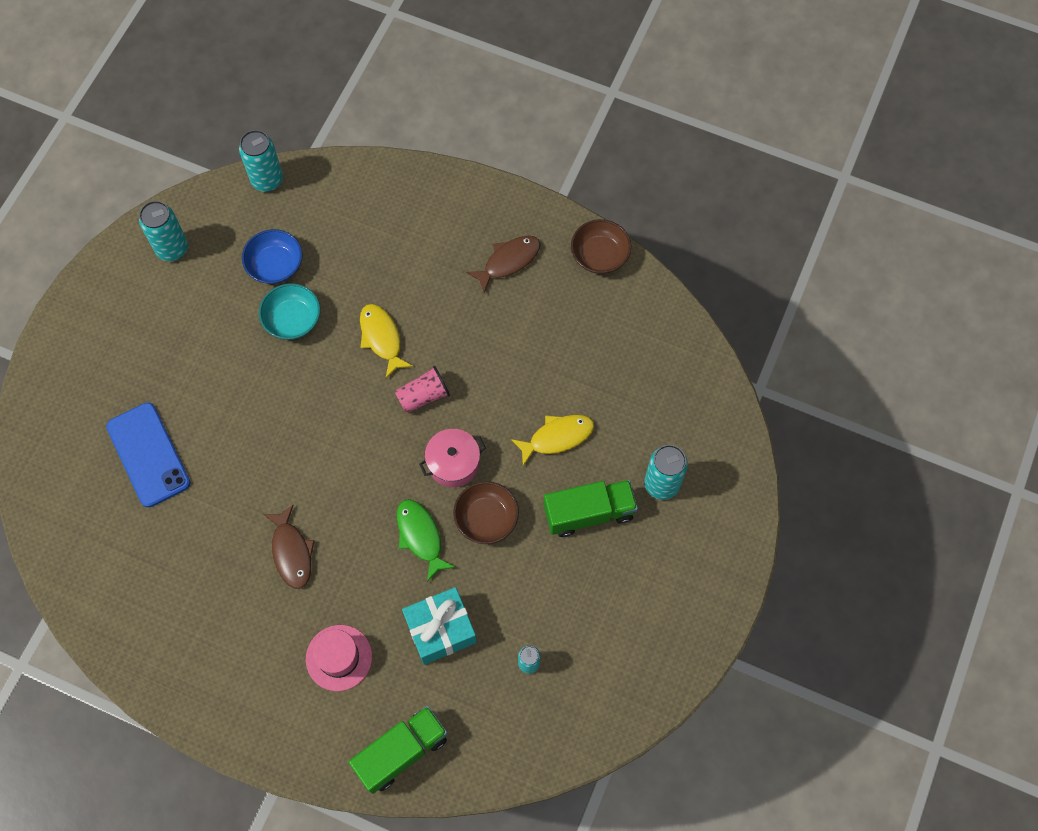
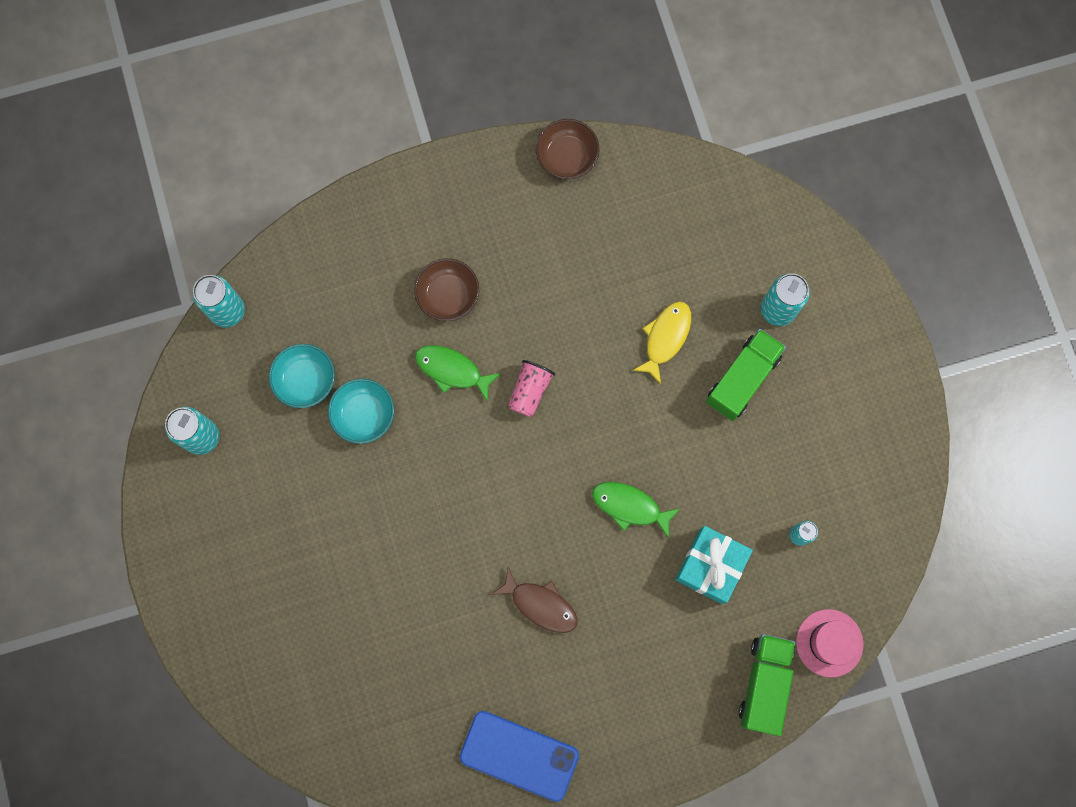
camera: 40 degrees left, 10 degrees up
blue phone [106,403,190,507] -> blue phone moved to [460,711,579,802]
blue bowl [242,229,303,284] -> turquoise bowl [269,344,335,408]
pink hat [306,625,372,691] -> pink hat moved to [796,609,863,678]
yellow fish [360,304,413,378] -> green fish [415,345,501,402]
pink pot [419,429,486,487] -> none
brown bowl [453,481,519,544] -> brown bowl moved to [414,258,479,321]
brown fish [467,236,541,293] -> none

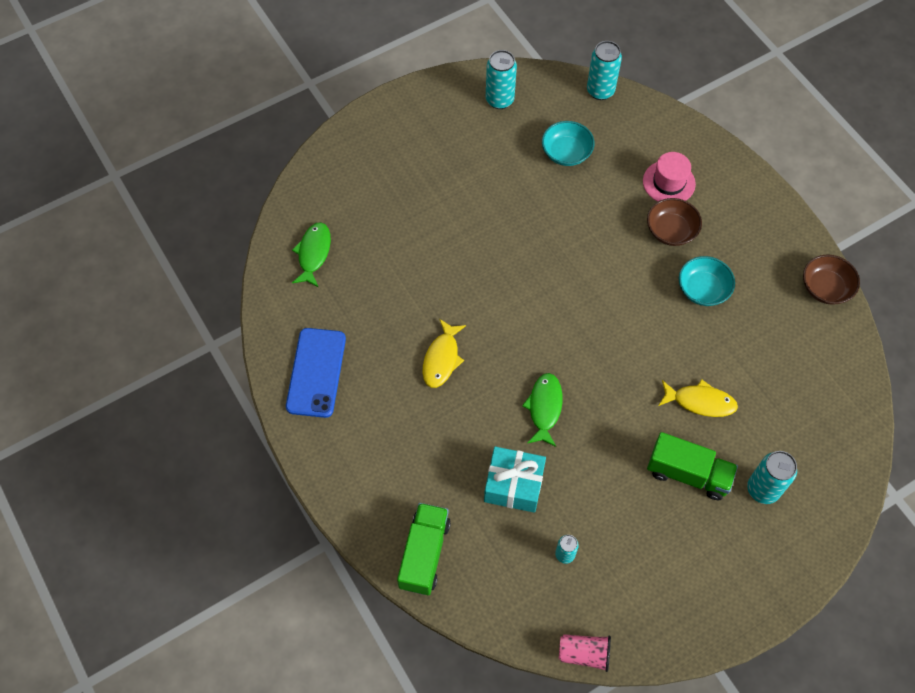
camera: 75 degrees right, 15 degrees down
turquoise bowl [328,378,394,444] -> turquoise bowl moved to [679,256,735,306]
green fish [415,345,501,402] -> green fish moved to [292,222,331,287]
brown fish [491,567,578,633] -> yellow fish [422,319,466,388]
pink cup [508,360,555,417] -> pink cup moved to [559,634,611,672]
green truck [739,634,795,736] -> green truck turned 75 degrees counterclockwise [397,503,451,595]
pink hat [796,609,863,678] -> pink hat moved to [643,152,696,202]

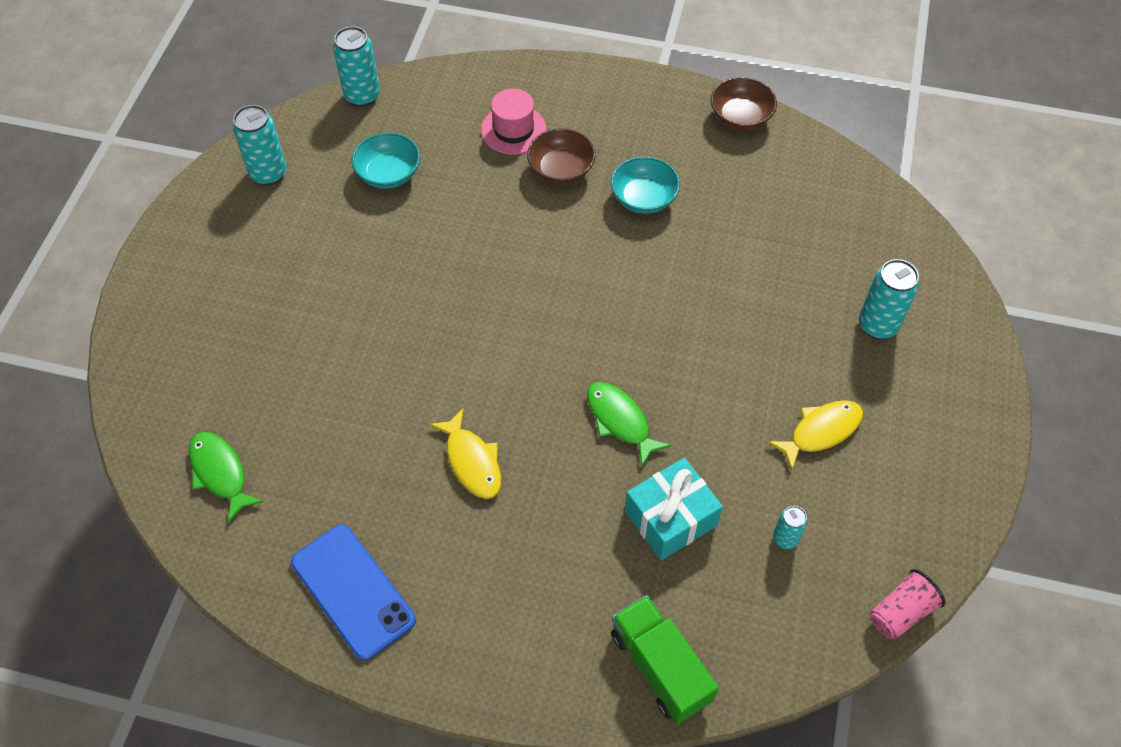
camera: 45 degrees left, 5 degrees down
green truck [647,432,738,500] -> none
yellow fish [658,379,738,417] -> yellow fish moved to [768,400,863,471]

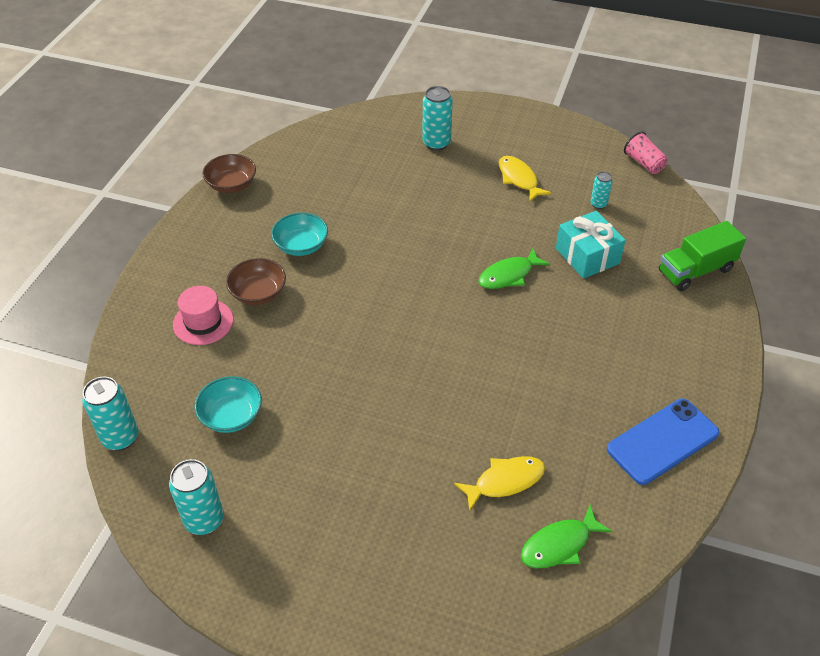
camera: 85 degrees left, 10 degrees down
yellow fish [429,409,501,499] -> yellow fish moved to [454,456,545,512]

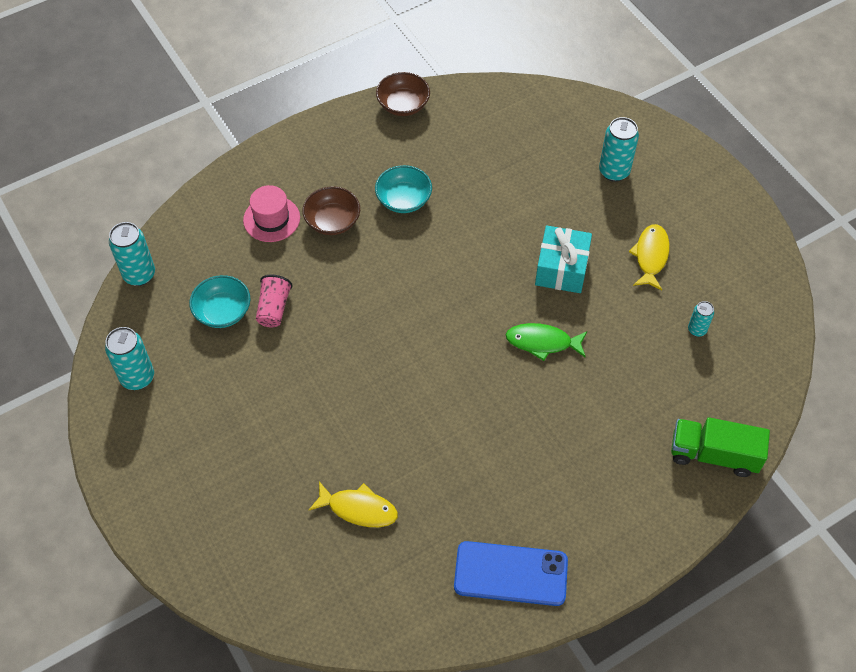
camera: 40 degrees right, 10 degrees up
green fish [521,505,612,568] -> none
turquoise gift [556,211,626,279] -> turquoise gift moved to [535,225,592,293]
pink cup [624,132,668,174] -> pink cup moved to [256,275,293,327]

